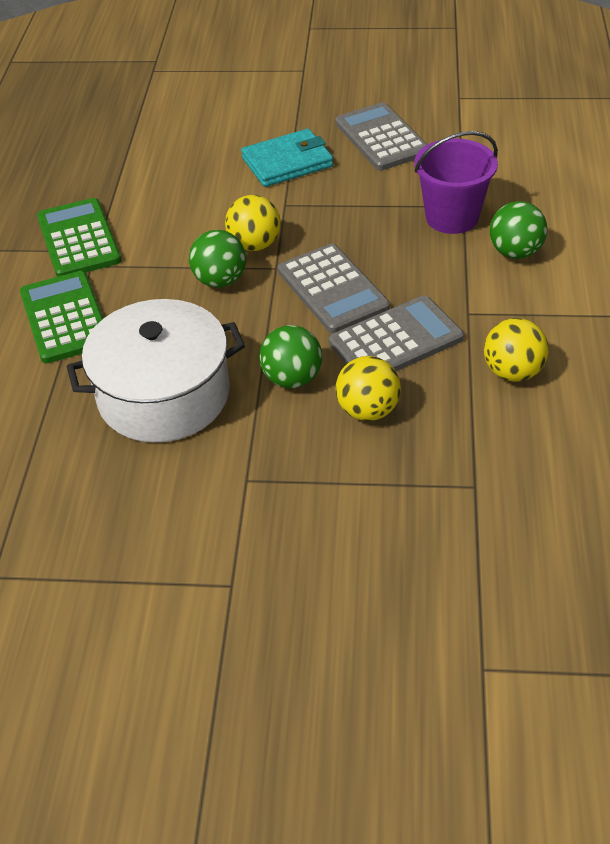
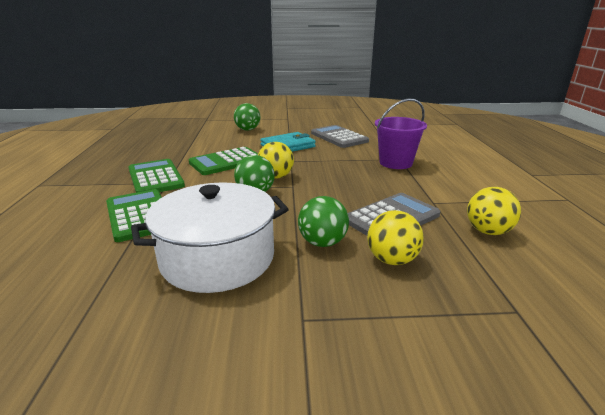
camera: 10 degrees left, 20 degrees down
grey calculator [278,244,390,333] -> none
green ball [490,201,547,259] -> green ball moved to [234,103,260,130]
none -> green calculator [189,147,258,175]

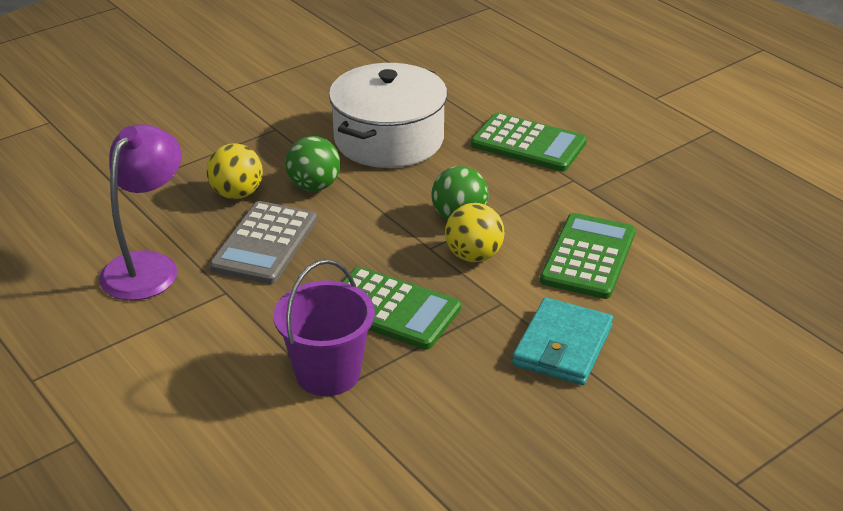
camera: 145 degrees right, 10 degrees up
green calculator [128,159,185,192] -> green calculator moved to [342,267,461,350]
green ball [234,103,260,130] -> none
grey calculator [311,125,369,148] -> none
yellow ball [467,187,521,235] -> purple lamp [99,124,182,300]

